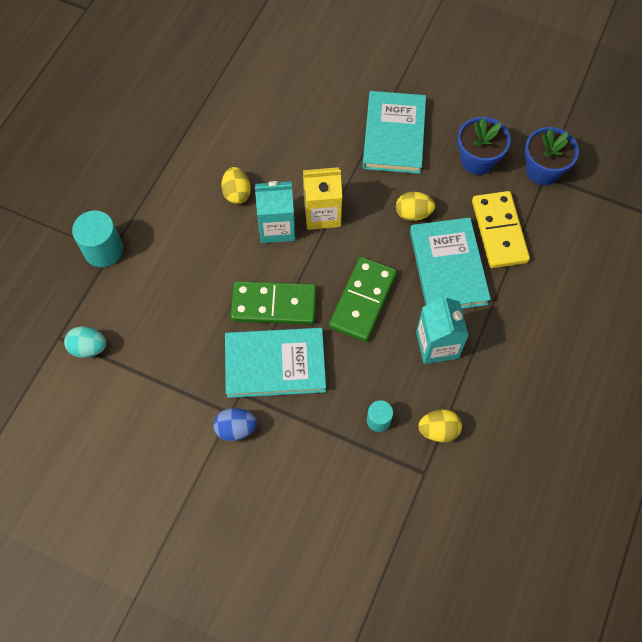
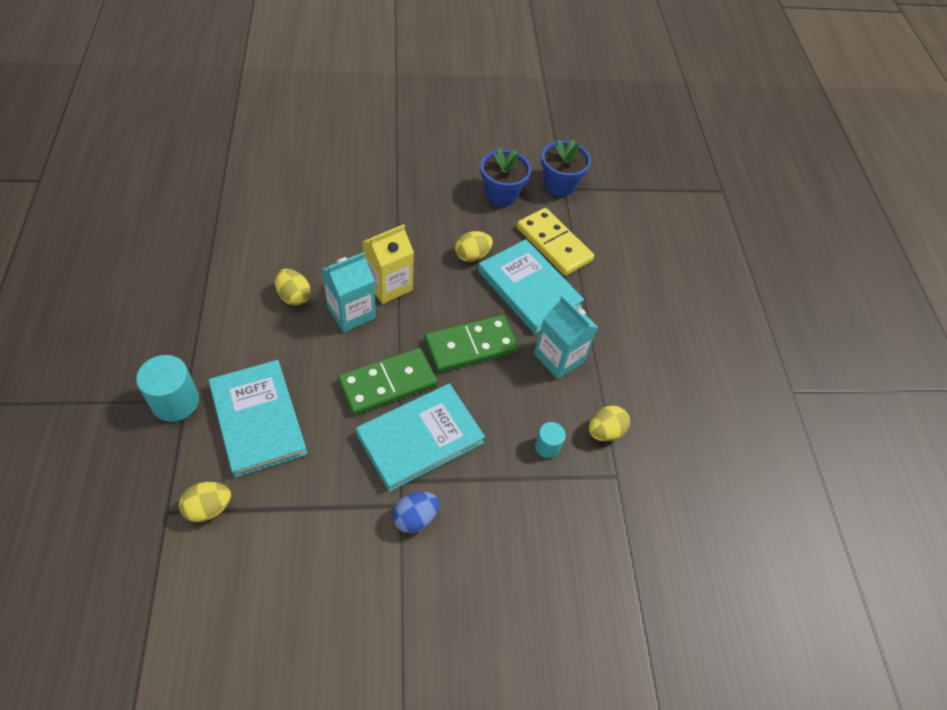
camera: 35 degrees left, 10 degrees down
turquoise egg [64,326,107,358] -> yellow egg [179,482,231,522]
green domino [329,257,397,342] -> green domino turned 75 degrees clockwise [424,315,519,373]
turquoise book [363,91,426,174] -> turquoise book moved to [209,360,307,477]

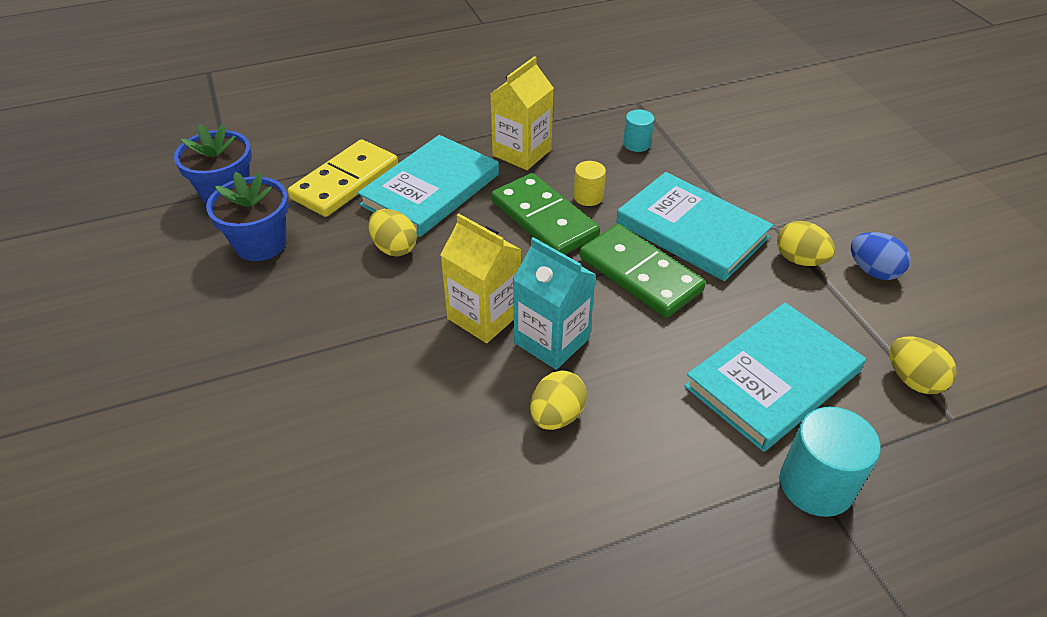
camera: 100 degrees left, 10 degrees down
blue egg [392,492,439,533] -> blue egg moved to [851,232,911,280]
turquoise carton [534,296,598,379] -> yellow carton [490,56,553,170]
yellow egg [589,406,630,441] -> yellow egg moved to [777,221,835,266]
none -> yellow cylinder [574,161,606,206]

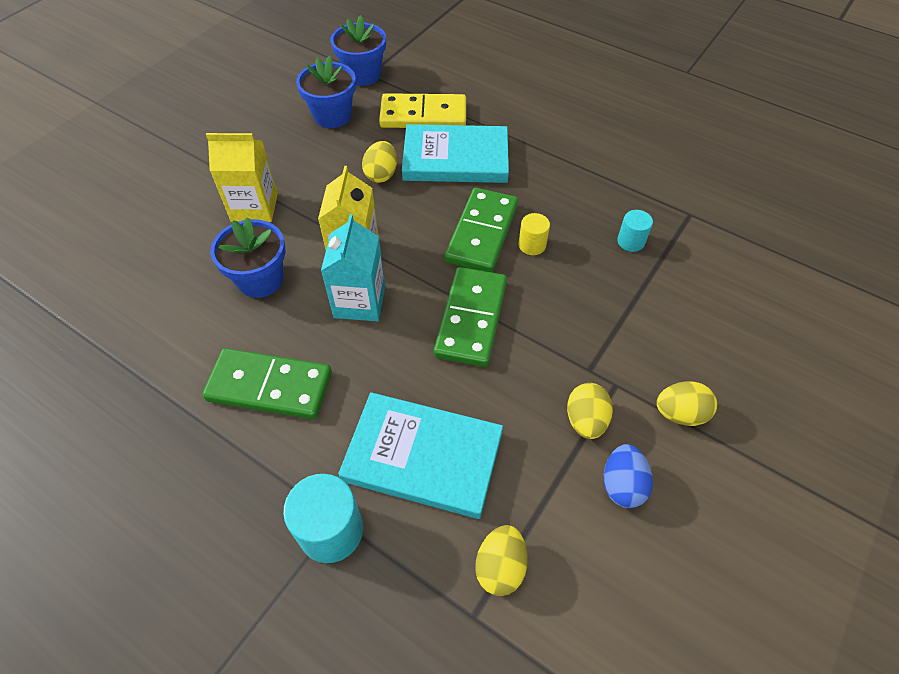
camera: 55 degrees right, 10 degrees up
yellow carton [490,56,553,170] -> yellow carton moved to [206,133,278,222]
yellow egg [530,370,587,430] -> yellow egg moved to [656,381,717,426]
turquoise book [616,172,773,281] -> none
none -> green domino [202,348,332,420]
none -> blue flower pot [210,217,285,298]

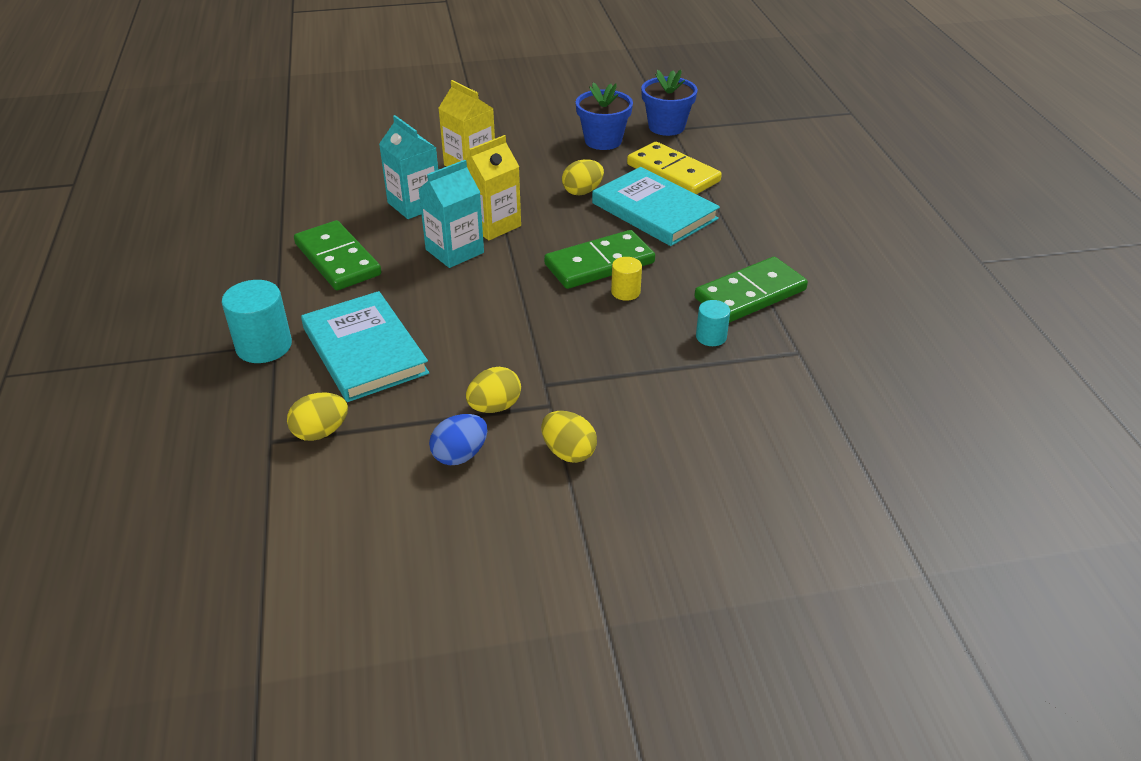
camera: 45 degrees right, 15 degrees down
blue flower pot [210,217,285,298] -> turquoise carton [379,115,438,219]
green domino [434,267,507,367] -> green domino moved to [694,257,808,323]

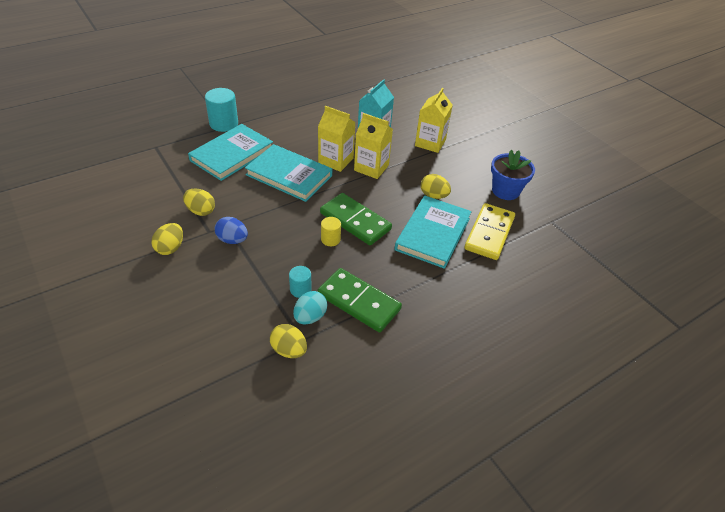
camera: 65 degrees right, 5 degrees up
yellow egg [287,392,348,441] -> yellow egg moved to [270,324,307,358]
green domino [294,220,381,290] -> none
turquoise carton [419,160,484,268] -> yellow carton [318,106,356,172]
blue egg [429,414,488,465] -> blue egg moved to [215,217,248,244]
blue flower pot [641,70,698,136] -> none
none -> turquoise book [245,144,332,202]
none -> turquoise egg [293,291,327,324]

